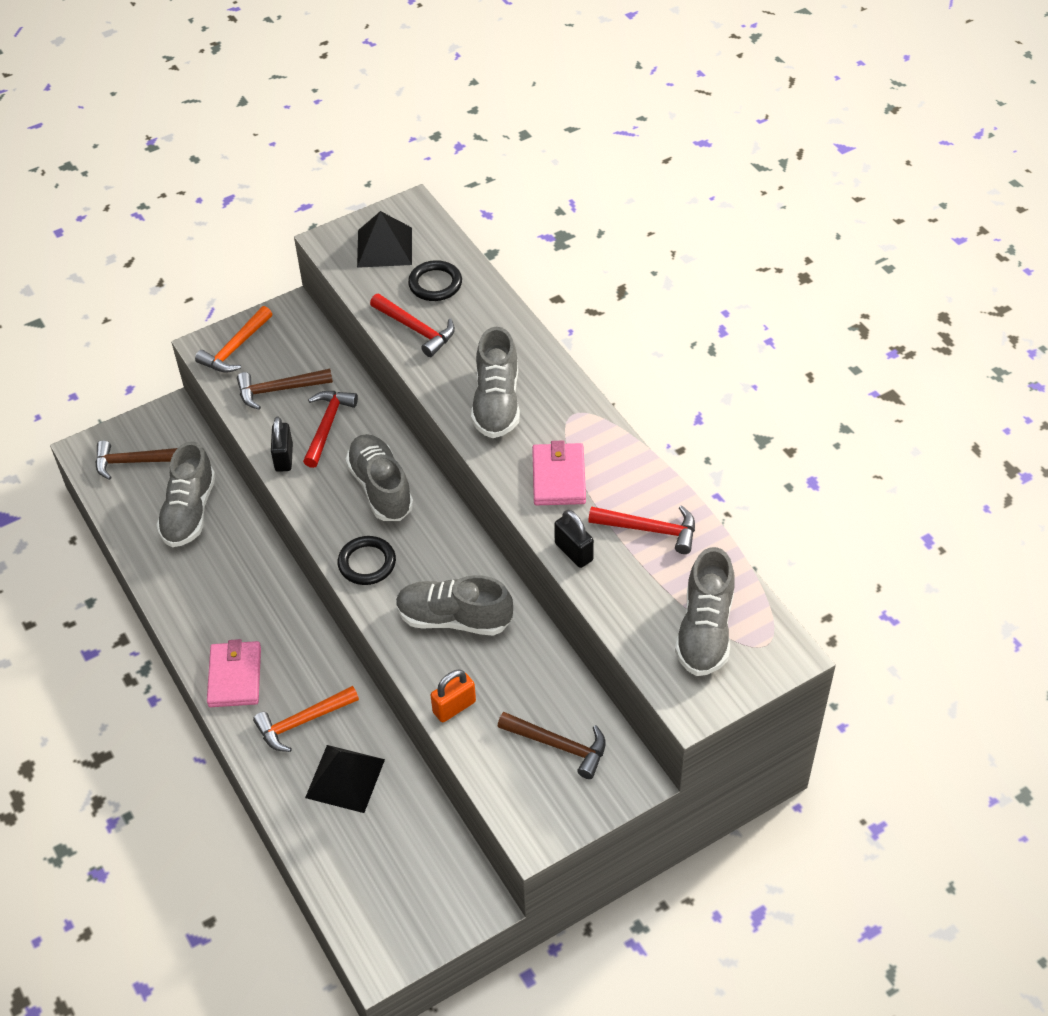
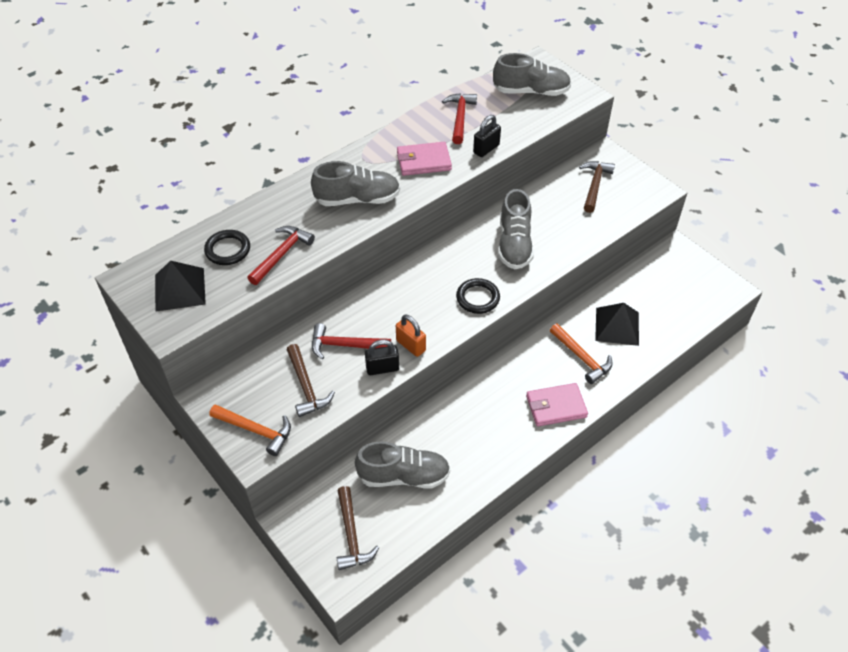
camera: 100 degrees left, 0 degrees up
grey shoe [345,434,414,521] -> none
orange padlock [430,669,476,722] -> orange padlock moved to [396,314,426,357]

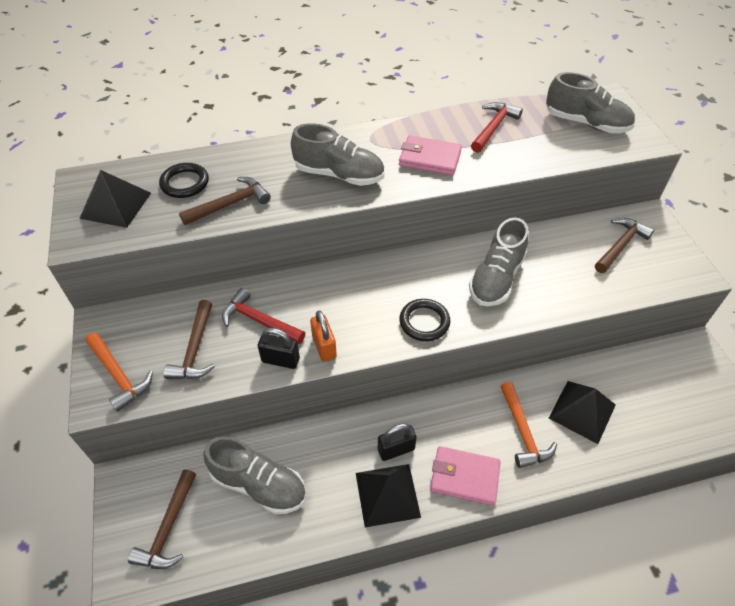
camera: 25 degrees right, 0 degrees up
red hammer [247,226,315,285] -> brown hammer [179,177,271,225]
black padlock [473,115,501,157] -> black padlock moved to [378,423,417,461]
none -> black pyramid [356,464,421,527]

